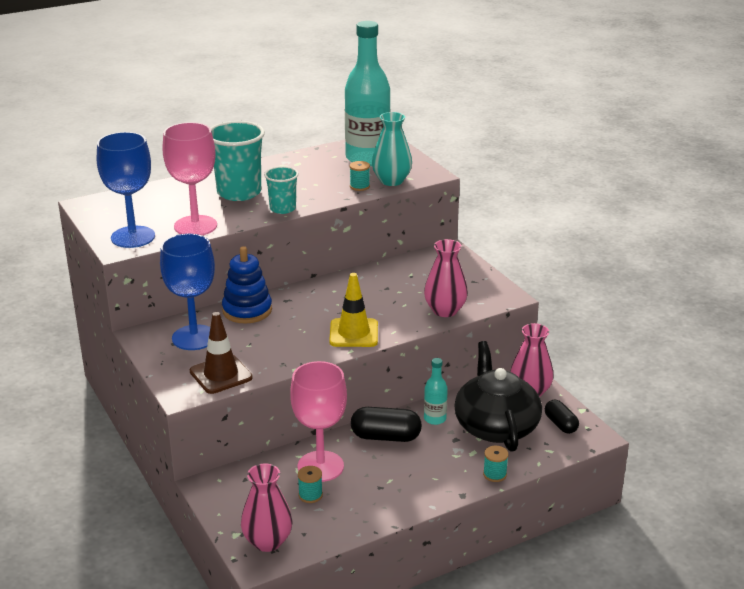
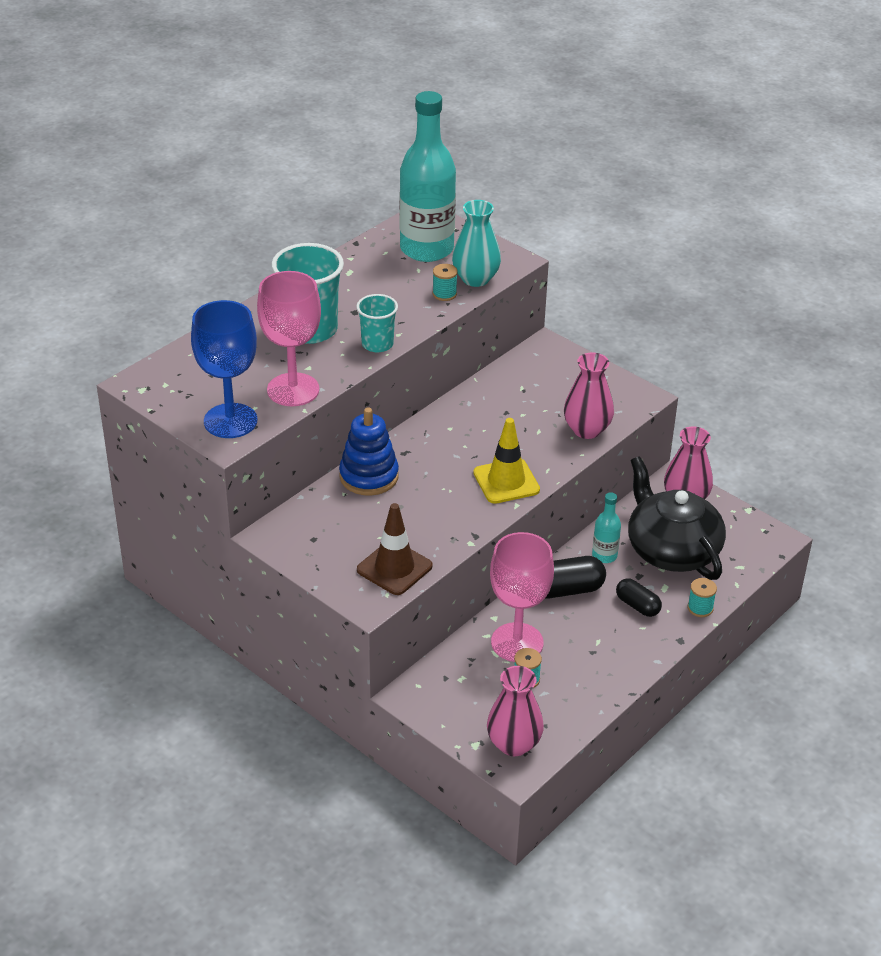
camera: 20 degrees left, 10 degrees up
blue goblet [160,234,215,350] -> none
black capsule [545,400,579,434] -> black capsule moved to [616,578,662,617]

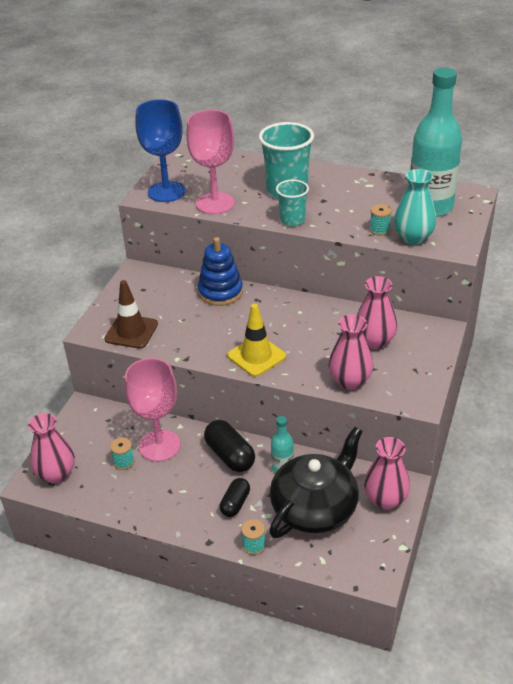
camera: 70 degrees right, 0 degrees up
none -> pink vase [357,276,397,349]

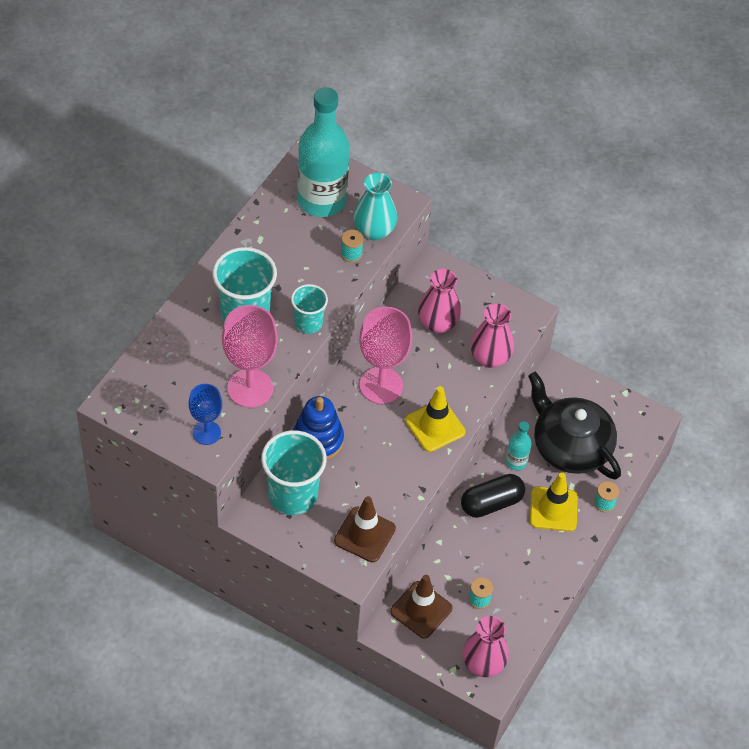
camera: 85 degrees left, 15 degrees up
pink goblet [125,358,181,462] -> pink goblet moved to [359,307,412,404]
blue goblet [135,99,185,202] -> blue goblet [189,384,222,445], size x0.60
black capsule [220,478,250,517] -> yellow traffic cone [530,472,578,531]
pink vase [364,437,410,510] -> none
none -> turquoise cup [261,430,327,515]
none -> brown traffic cone [390,575,452,638]

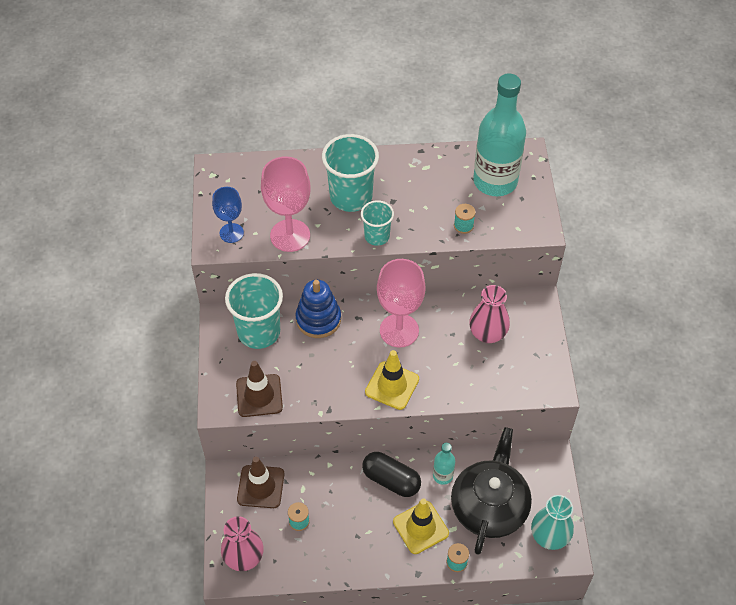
camera: 60 degrees right, 0 degrees up
turquoise vase [353,173,397,241] -> turquoise vase moved to [531,495,574,550]
pink vase [470,304,514,368] -> none

